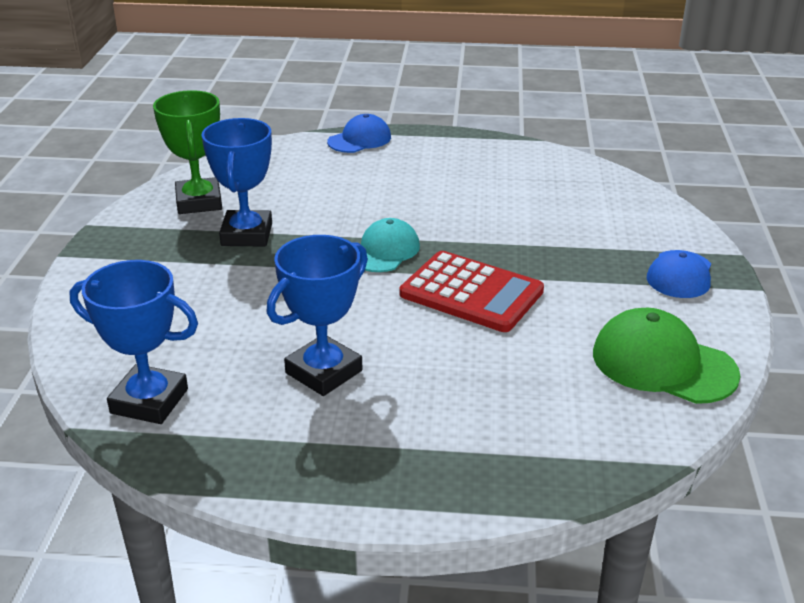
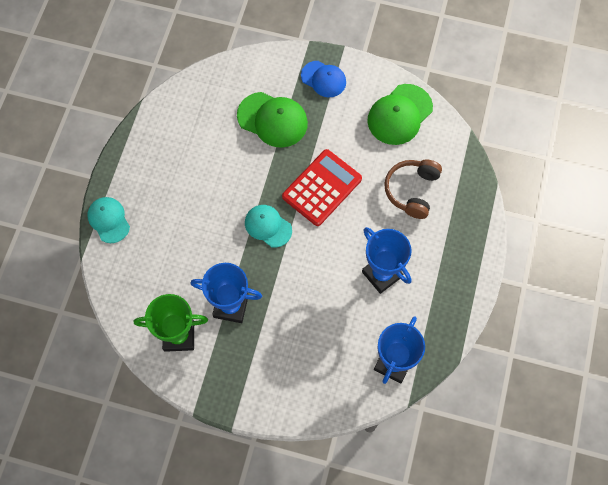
camera: 80 degrees left, 35 degrees up
blue cap [327,114,391,153] -> turquoise cap [87,197,130,243]
none -> green cap [237,92,308,148]
none -> brown headphones [384,160,442,219]

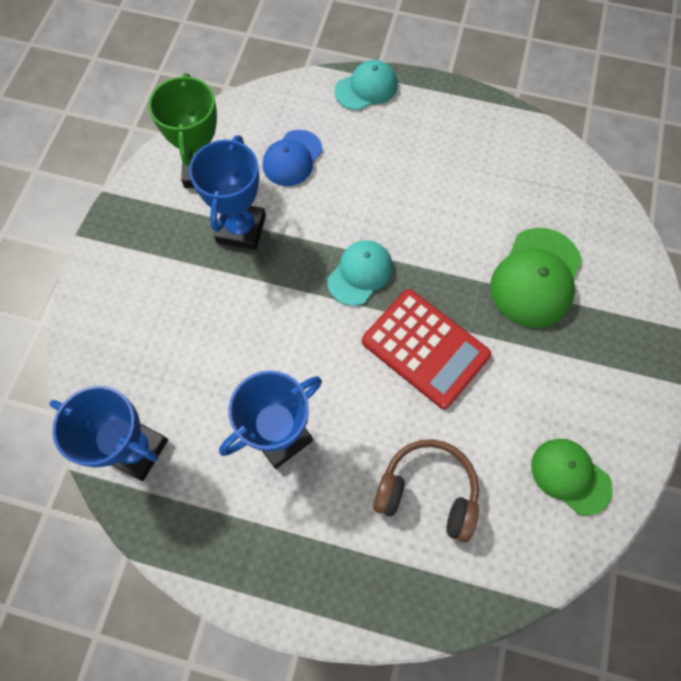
camera: 90 degrees right, 0 degrees up
blue cap [301,61,346,97] -> blue cap moved to [263,130,322,186]
green cap [367,84,433,145] -> green cap [531,439,613,516], size x0.66

